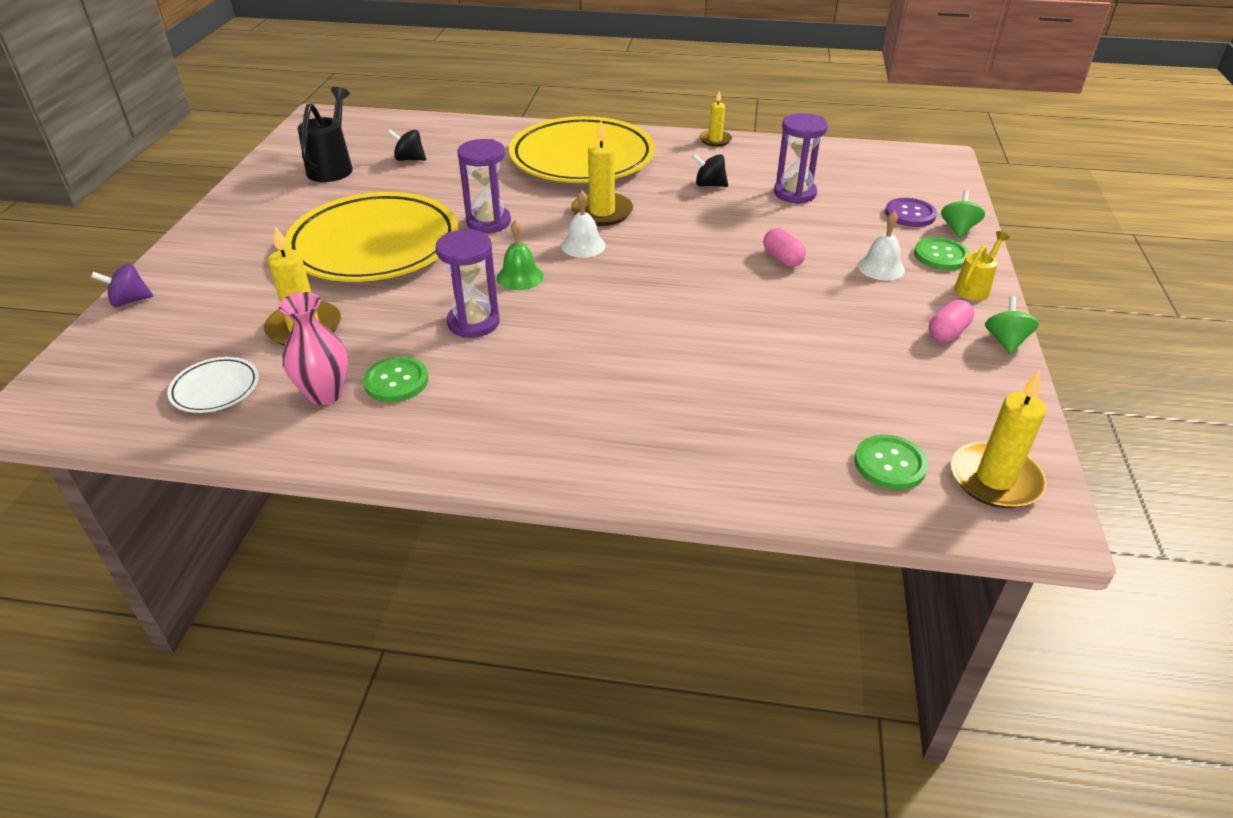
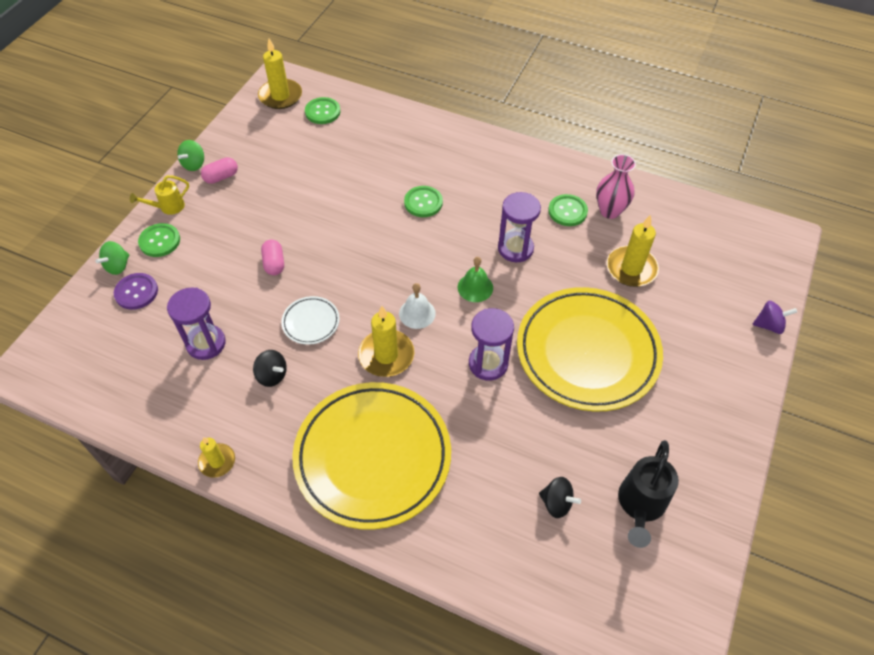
camera: 165 degrees left, 15 degrees up
white plate [167,357,259,413] -> white plate moved to [281,296,340,345]
white bell [858,211,905,280] -> none
none -> green button [404,186,443,217]

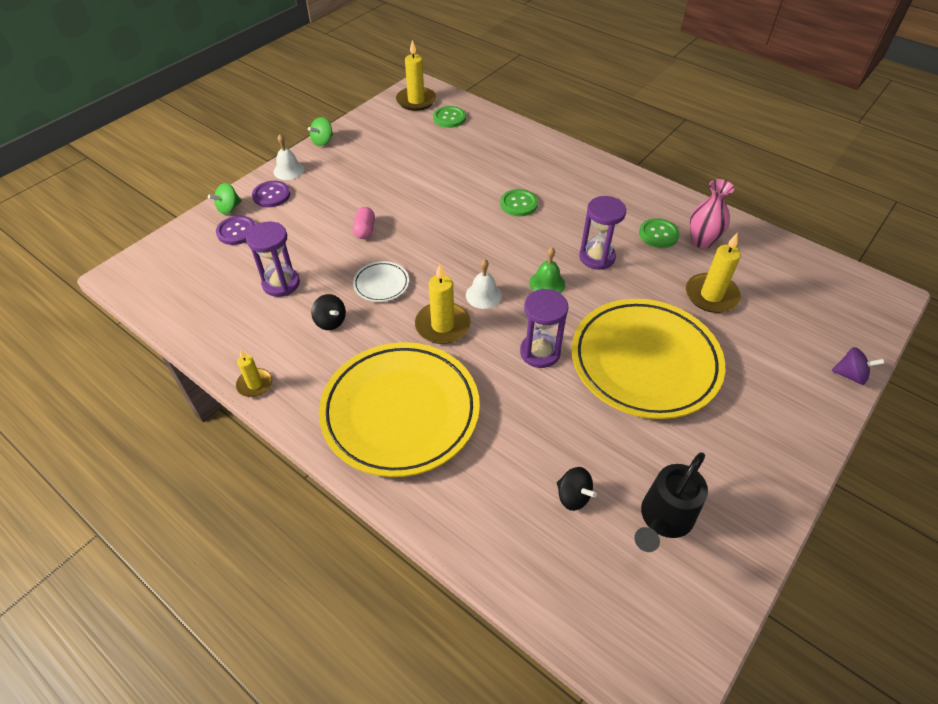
camera: 15 degrees right, 5 degrees down
yellow watering can [130,175,189,215] -> white bell [274,134,304,180]
green button [138,223,180,257] -> purple button [252,181,290,207]
pink capsule [201,157,238,184] -> none

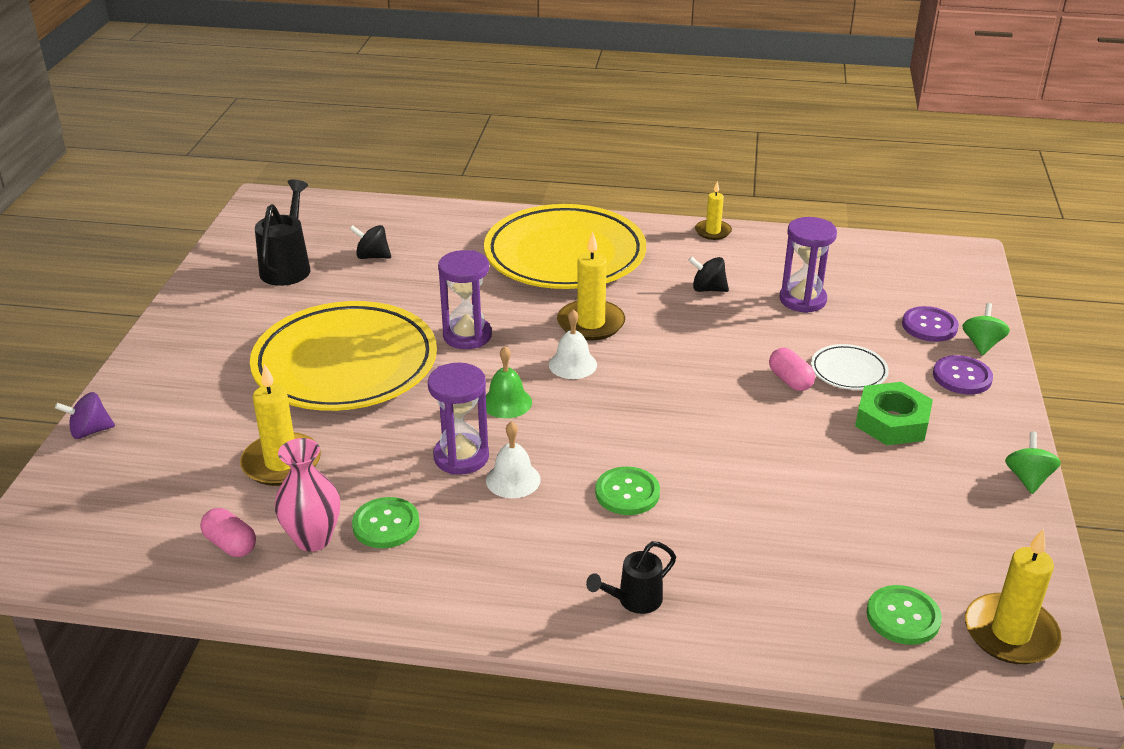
camera: 150 degrees right, 15 degrees down
white bell [274,134,304,180] -> white bell moved to [486,421,541,498]
white plate [353,261,409,302] -> white plate moved to [811,344,889,390]
none -> pink capsule [200,508,256,557]
none -> black watering can [586,541,676,614]
none -> green nut [855,382,933,445]

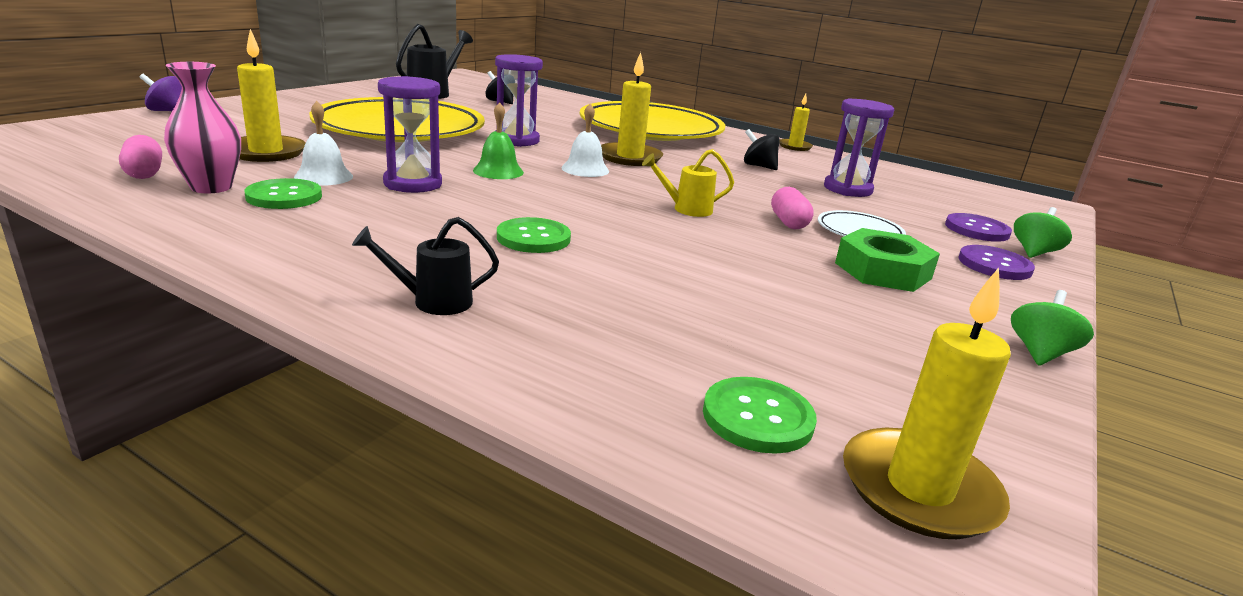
camera: 20 degrees right, 10 degrees down
white bell [486,421,541,498] -> white bell moved to [294,101,353,186]
none -> yellow watering can [642,149,734,217]

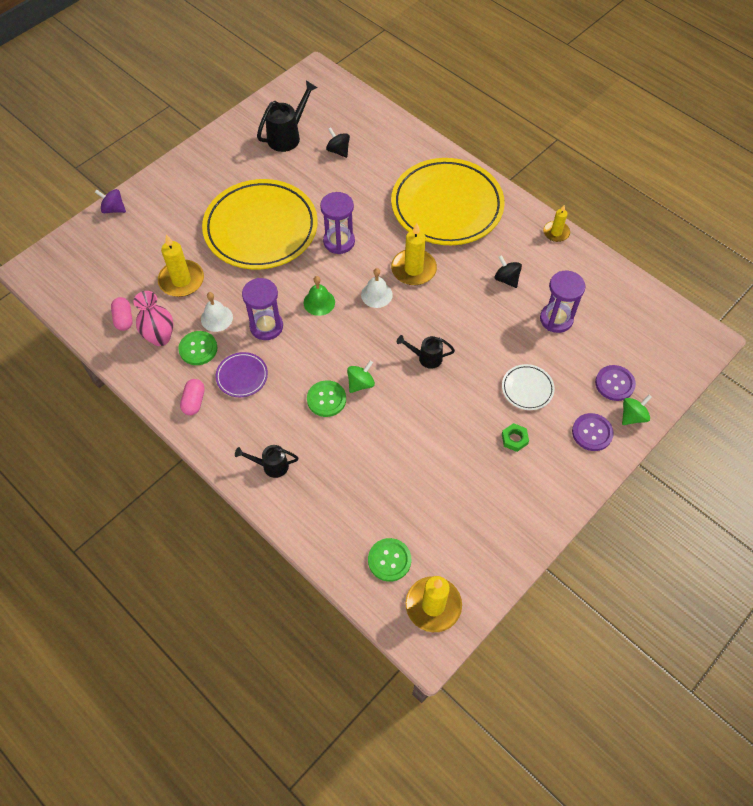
camera: 15 degrees right, 35 degrees up
yellow watering can [642,149,734,217] -> black watering can [397,335,455,369]
pink capsule [771,187,814,229] -> pink capsule moved to [180,379,205,415]
green nut [835,228,940,292] -> green nut [502,423,529,452], size x0.53
green spinning top [1011,290,1094,365] -> green spinning top moved to [347,361,375,393]
none -> purple plate [216,352,268,397]

